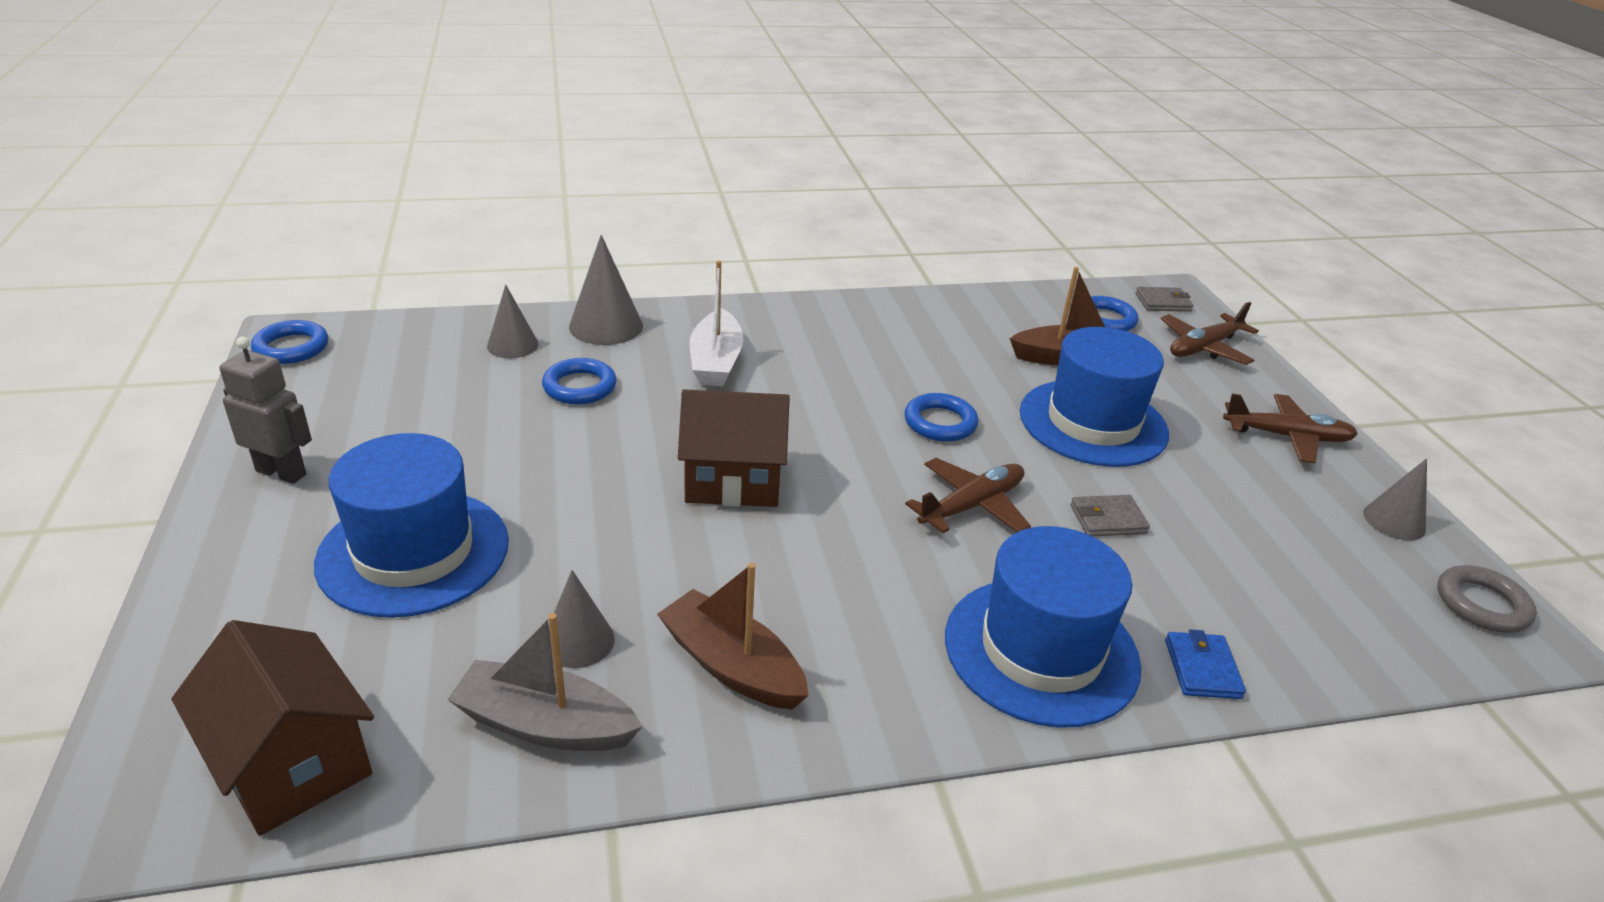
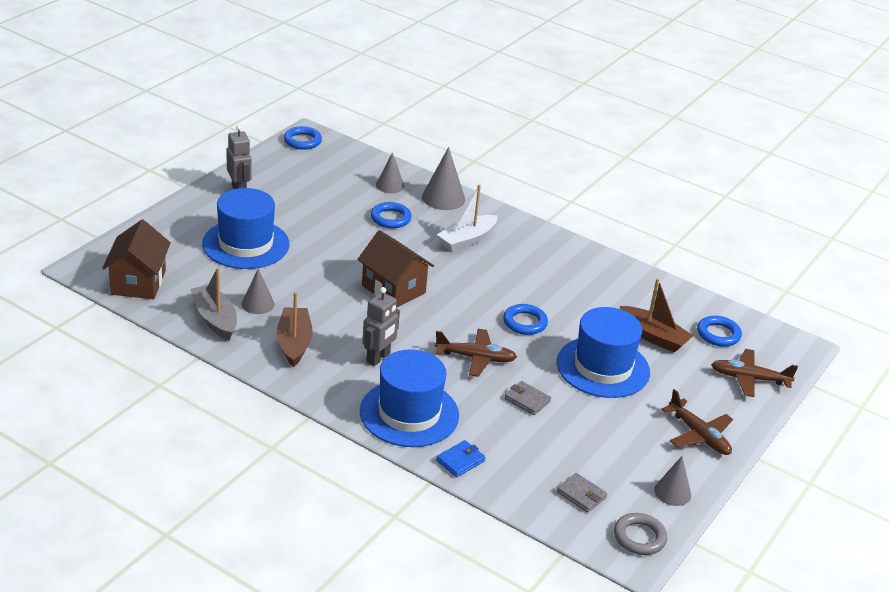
camera: 45 degrees right, 0 degrees up
grey wallet [1135,287,1193,312] -> grey wallet moved to [557,473,607,512]
none -> grey robot [362,287,400,366]

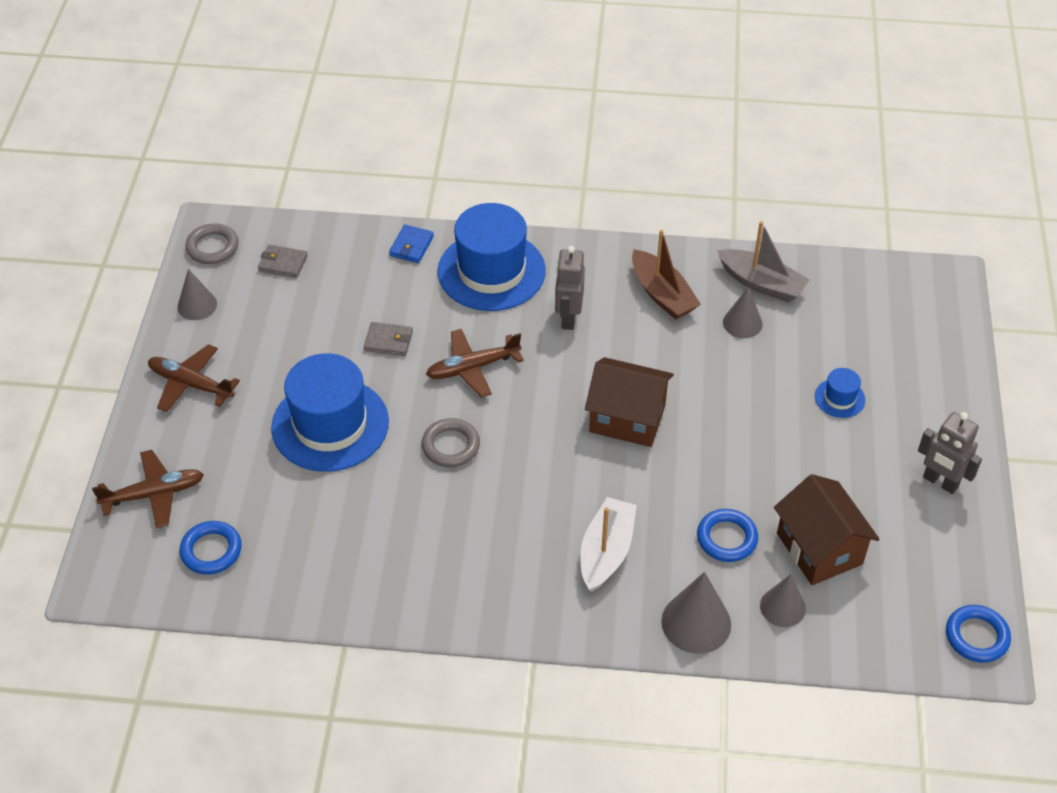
camera: 155 degrees right, 15 degrees up
brown house [102,220,171,299] -> brown house moved to [774,474,880,585]
blue hat [202,188,290,269] -> blue hat [815,368,865,418], size x0.44
blue ring [503,304,548,335] -> grey ring [421,418,480,467]
brown boat [620,278,694,353] -> none

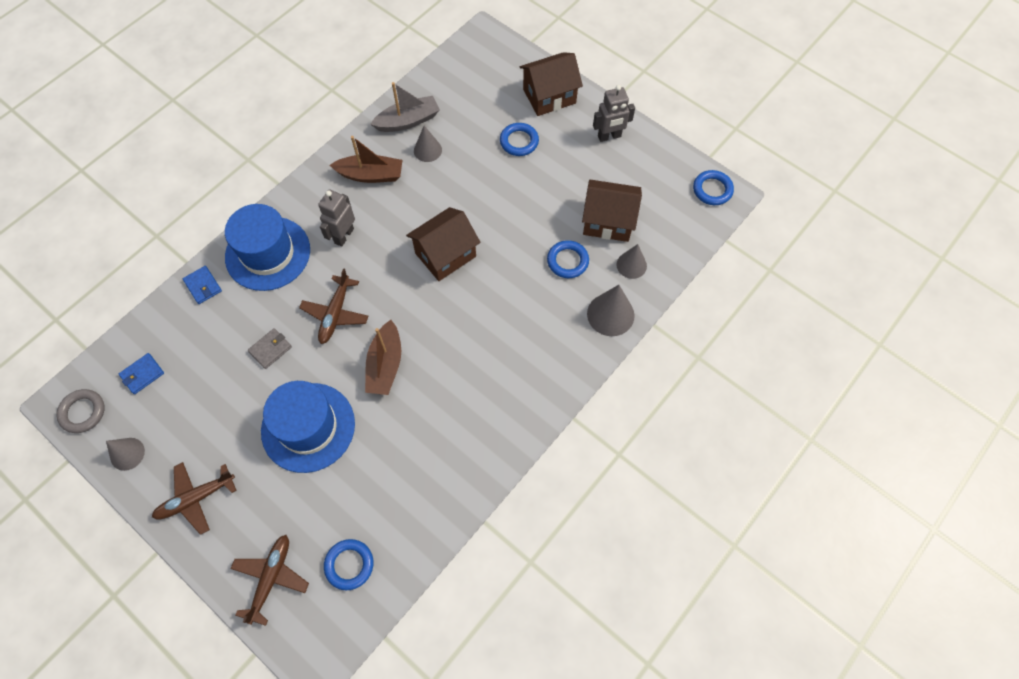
camera: 55 degrees left, 15 degrees up
grey wallet [258,245,308,278] -> blue wallet [119,353,164,394]
grey ring [421,418,480,467] -> brown boat [365,320,401,395]
grey robot [555,246,585,330] -> grey robot turned 75 degrees clockwise [318,189,355,247]
white boat [580,497,637,592] -> none
blue hat [815,368,865,418] -> blue ring [500,123,539,156]
none -> brown house [520,52,583,116]

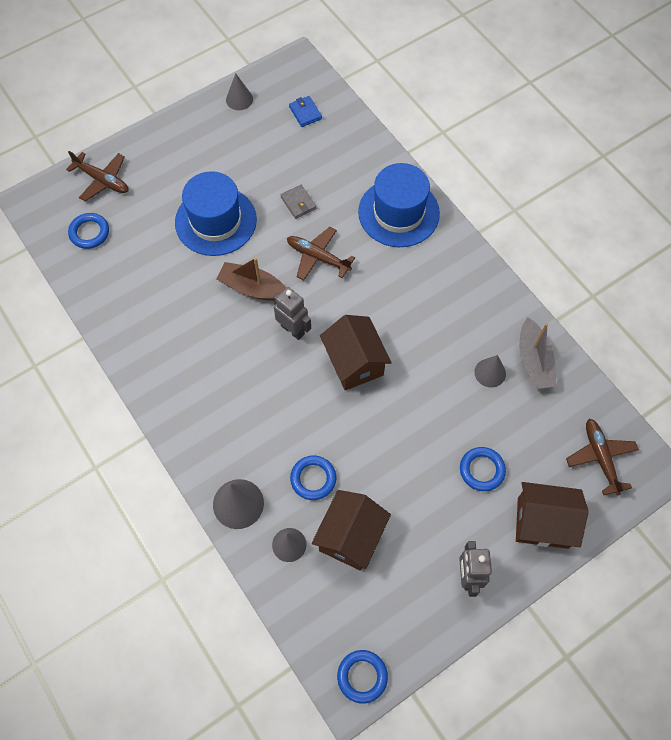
camera: 105 degrees right, 0 degrees up
grey ring [56,389,105,433] -> none
brown plane [152,462,237,535] -> brown plane moved to [566,419,639,495]
blue wallet [183,266,222,304] -> none
grey robot [318,189,355,247] -> grey robot moved to [273,287,311,340]
brown boat [330,136,402,183] -> none
brown house [520,52,583,116] -> brown house turned 75 degrees counterclockwise [516,482,589,549]

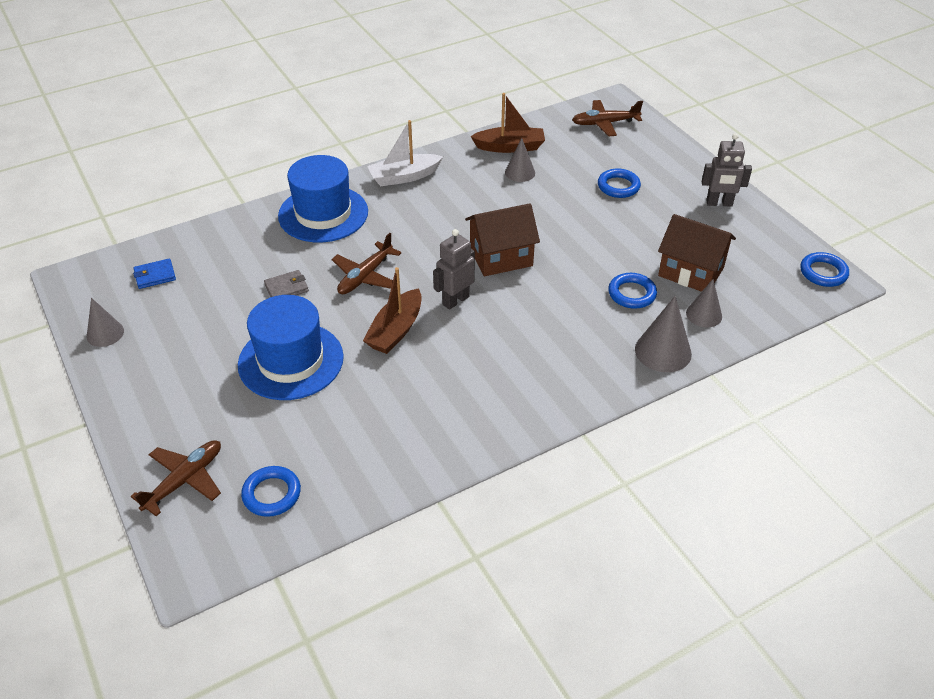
camera: 85 degrees left, 20 degrees down
brown house [516,482,589,549] -> none
grey boat [519,317,557,389] -> brown boat [470,93,545,153]
none -> white boat [367,120,443,186]

